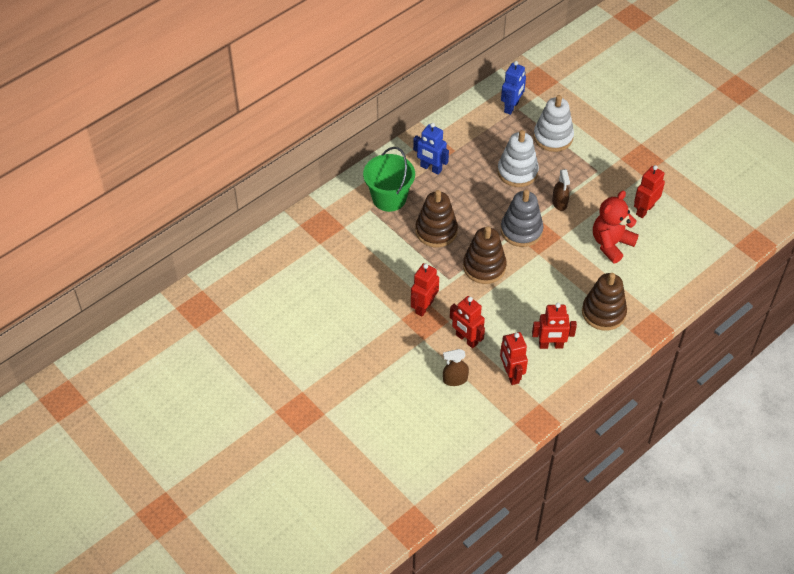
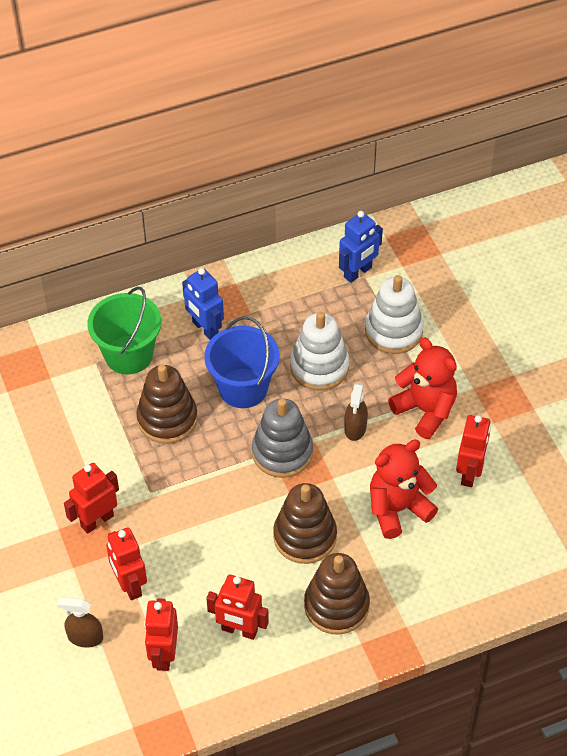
camera: 20 degrees right, 0 degrees up
brown stacking toy [463,226,507,284] -> brown stacking toy moved to [273,483,337,564]
red robot [634,165,665,218] -> red robot turned 135 degrees clockwise [456,415,491,487]
none -> blue bucket [204,316,280,408]
none -> red teddy bear [388,338,457,439]

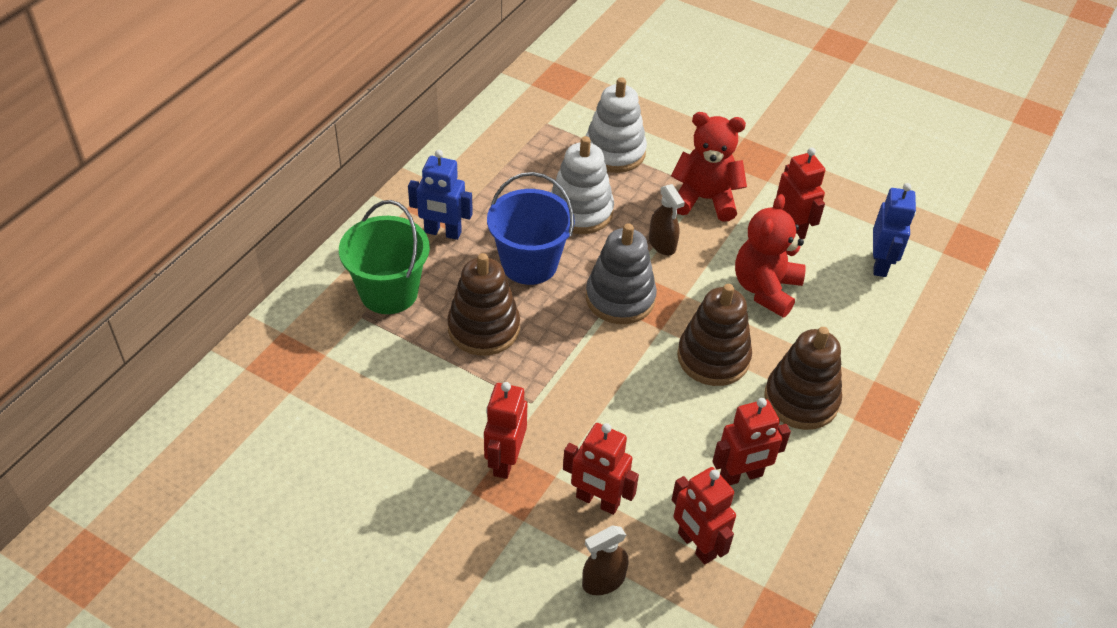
camera: 40 degrees left, 5 degrees down
blue robot [339,211,383,283] -> blue robot moved to [873,183,916,277]

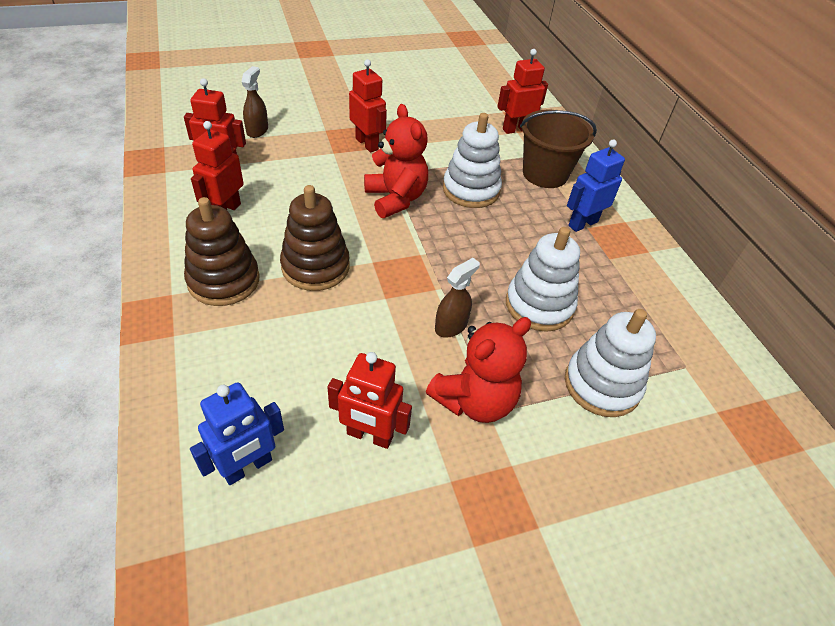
camera: 130 degrees right, 0 degrees up
green bucket [339,200,430,314] -> brown bucket [520,110,597,188]
brown stacking toy [447,253,520,356] -> white stacking toy [443,113,502,208]
blue bucket [487,172,575,285] -> none
red robot [563,423,639,515] -> red robot moved to [497,49,548,134]
grey stacking toy [586,223,657,324] -> none
brown spray bottle [649,184,685,255] -> brown spray bottle turned 120 degrees clockwise [435,258,480,338]
red teddy bear [735,194,806,317] -> red teddy bear moved to [364,104,428,218]
blue robot [873,183,916,277] -> blue robot turned 90 degrees counterclockwise [190,382,284,485]

